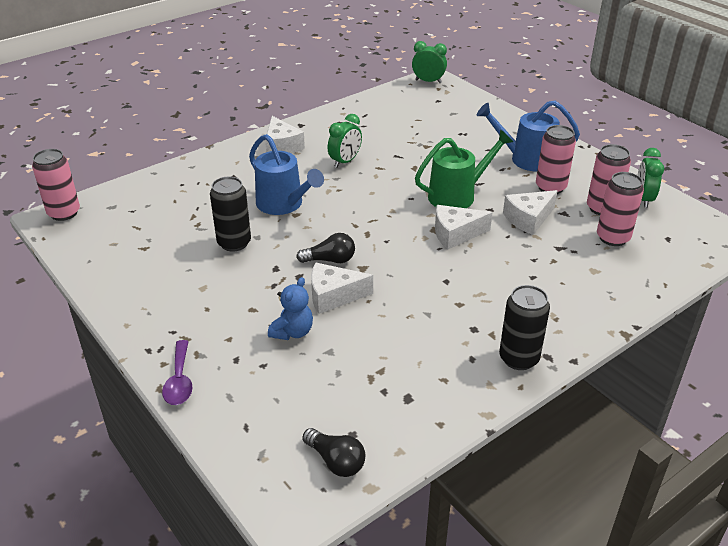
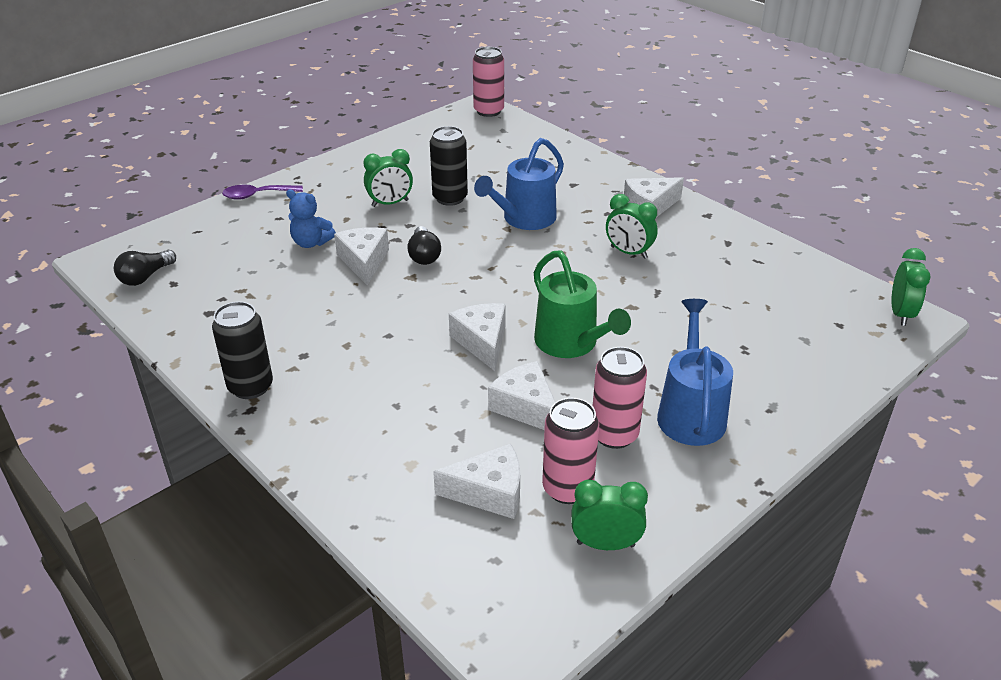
camera: 85 degrees right, 0 degrees up
pink can [597,172,644,246] -> white cheese [433,443,520,519]
none -> green clock [363,149,413,207]

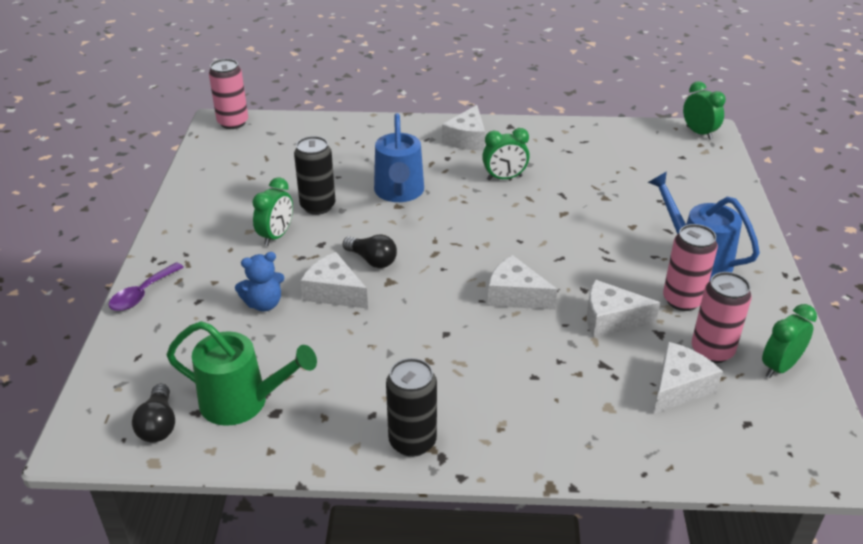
camera: 45 degrees left, 0 degrees up
green watering can [534,250,631,358] -> green watering can moved to [166,321,317,426]

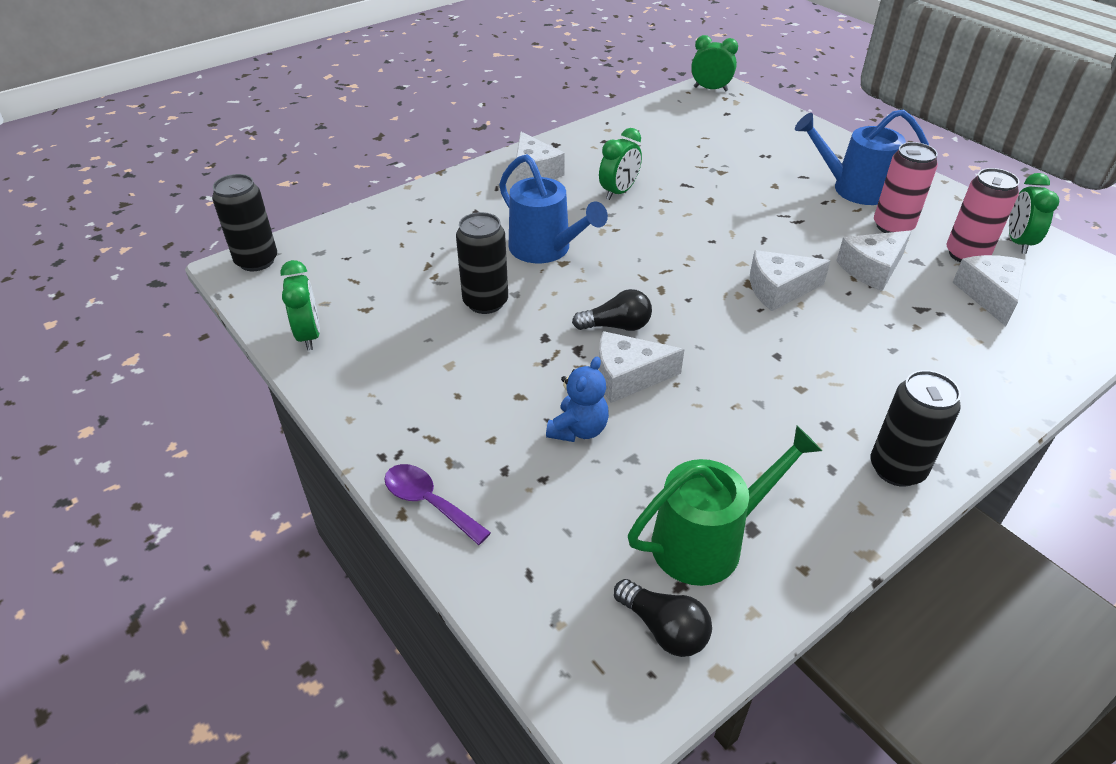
camera: 40 degrees left, 5 degrees up
purple spoon [109,262,184,311] -> purple spoon turned 135 degrees clockwise [384,464,491,545]
pink can [209,59,248,129] -> black can [212,174,277,271]
green clock [253,177,293,246] -> green clock moved to [281,260,320,350]

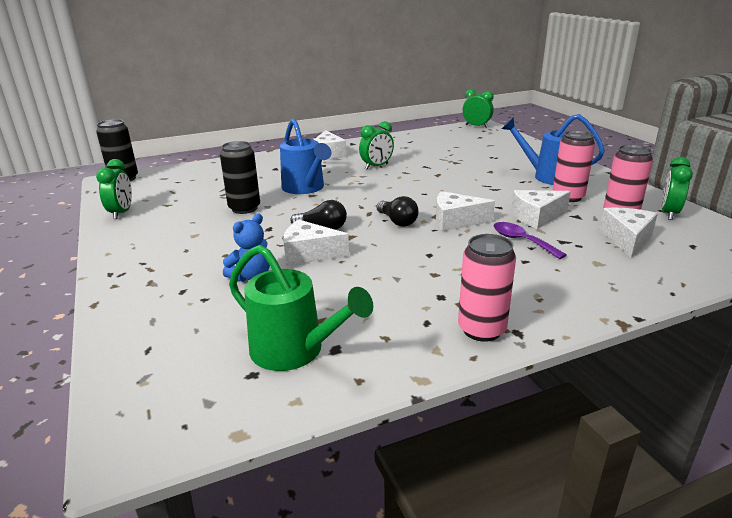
camera: 15 degrees right, 15 degrees down
purple spoon [384,464,491,545] -> purple spoon moved to [494,222,567,259]
black light bulb [614,579,712,657] -> black light bulb moved to [376,196,419,227]
green watering can [628,425,822,586] -> green watering can turned 45 degrees clockwise [229,245,373,371]
black can [871,370,961,487] -> pink can [458,234,516,342]

